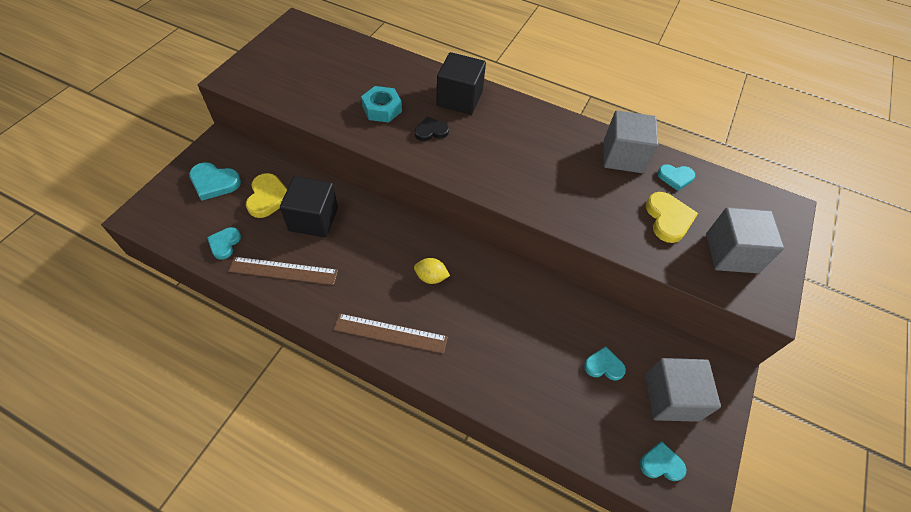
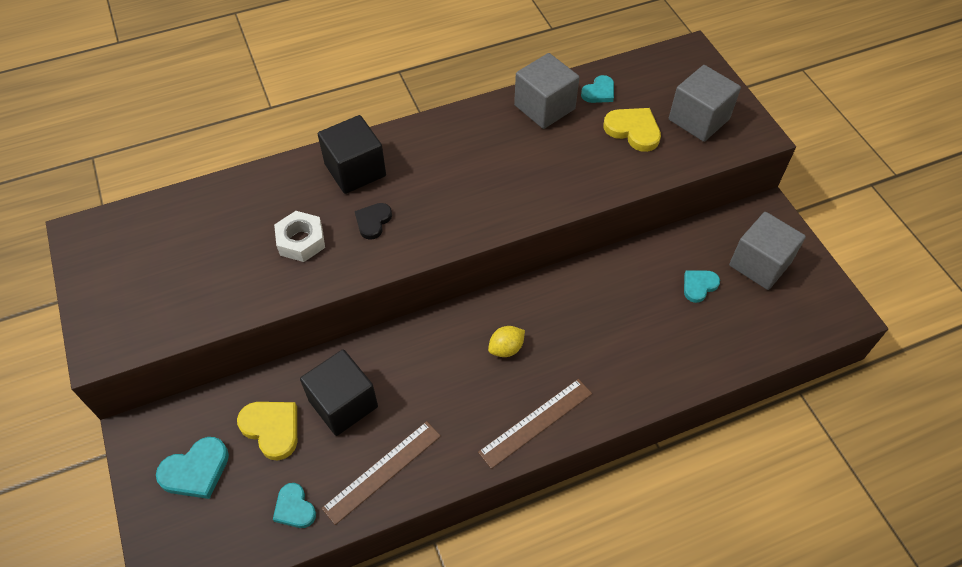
camera: 45 degrees left, 0 degrees up
turquoise nut [361,86,402,123] -> white nut [274,211,325,262]
turquoise heart [640,441,686,481] -> none

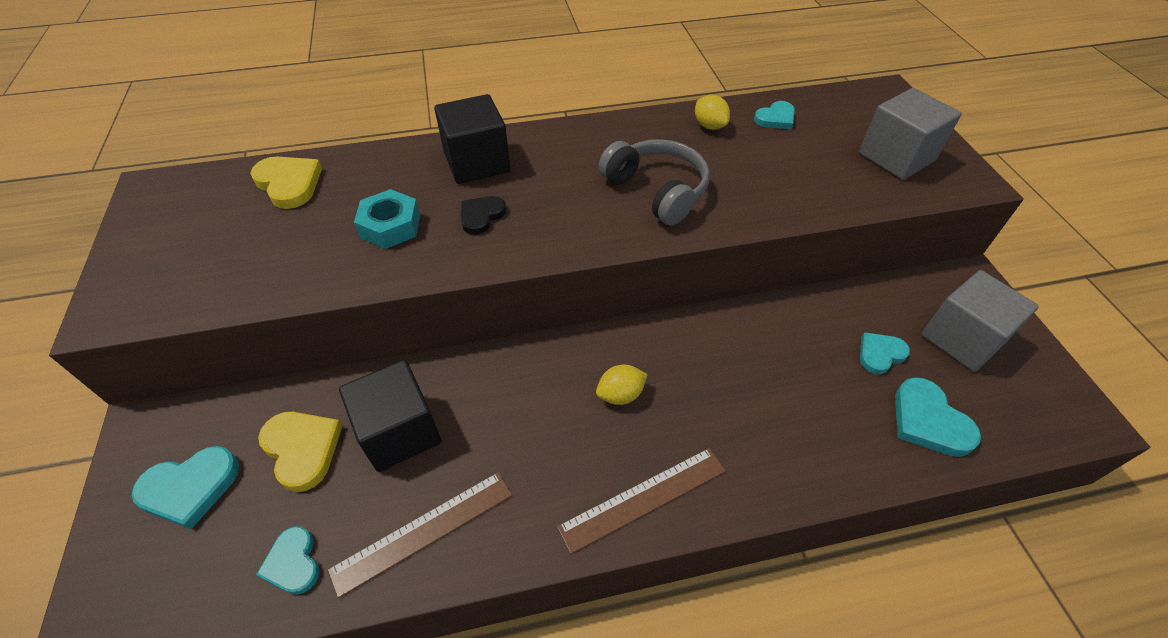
camera: 10 degrees right, 5 degrees down
white nut [274,211,325,262] -> turquoise nut [354,189,420,249]
grey cube [514,53,580,129] -> yellow lemon [695,95,730,130]
yellow heart [603,108,661,152] -> yellow heart moved to [250,157,322,209]
none -> grey headphones [599,139,710,226]
none -> turquoise heart [895,377,981,457]

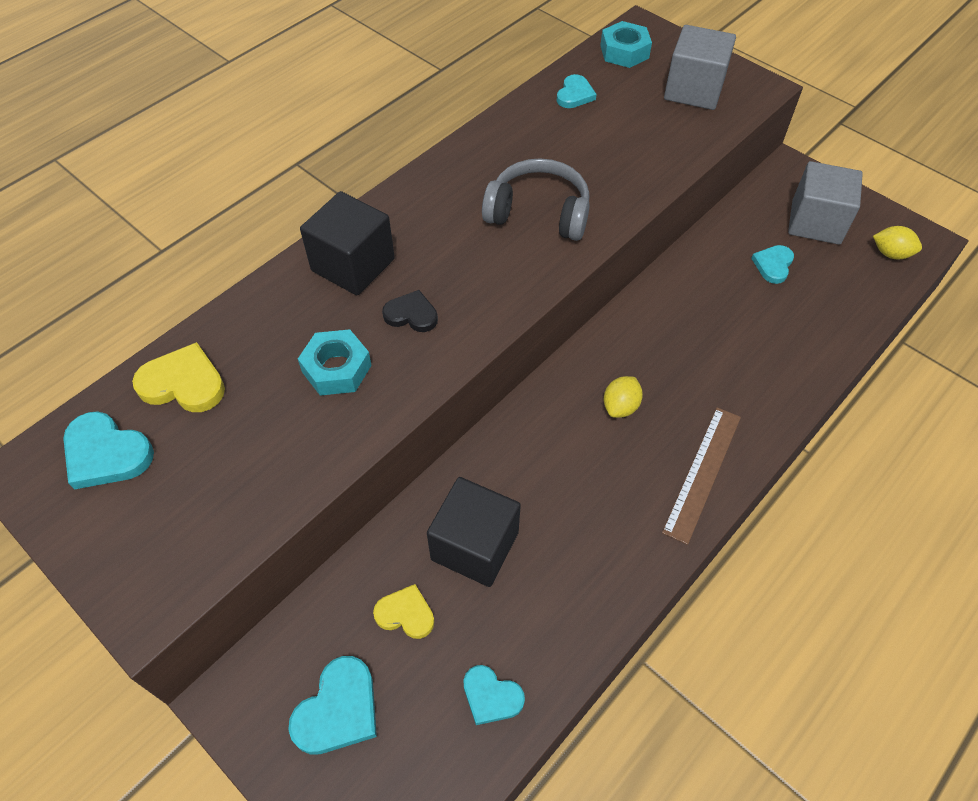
camera: 35 degrees left, 5 degrees up
yellow heart [258,412,343,492] -> yellow heart [373,584,434,639], size x0.66
brown ruler [328,472,512,598] -> none
black heart [461,196,506,235] -> black heart turned 105 degrees clockwise [382,290,438,332]
yellow lemon [695,95,730,130] -> yellow lemon moved to [873,226,922,259]
turquoise heart [895,377,981,457] -> turquoise heart moved to [63,411,154,490]
none -> turquoise nut [600,21,652,68]

